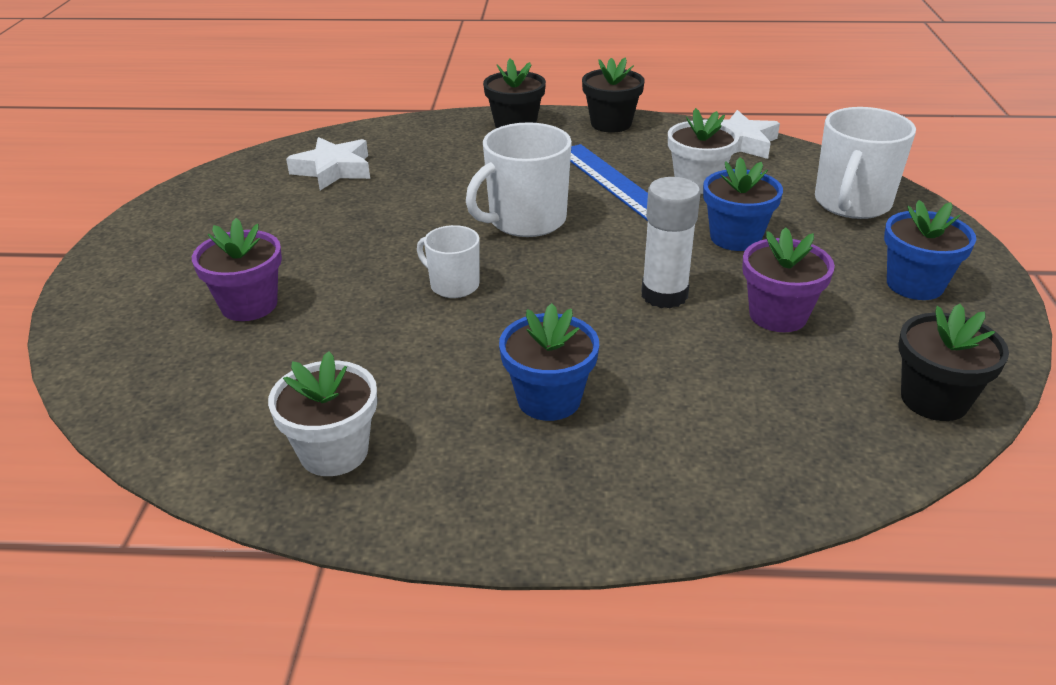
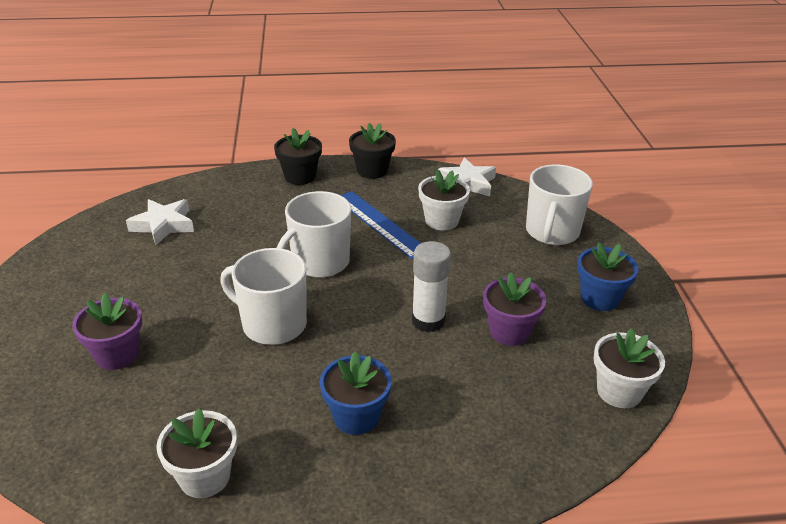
camera: 10 degrees left, 0 degrees up
white mug [417,225,480,298] -> white mug [220,248,307,345], size x1.75
blue flower pot [703,157,783,251] -> none
black flower pot [898,304,1009,421] -> white flower pot [593,328,665,408]

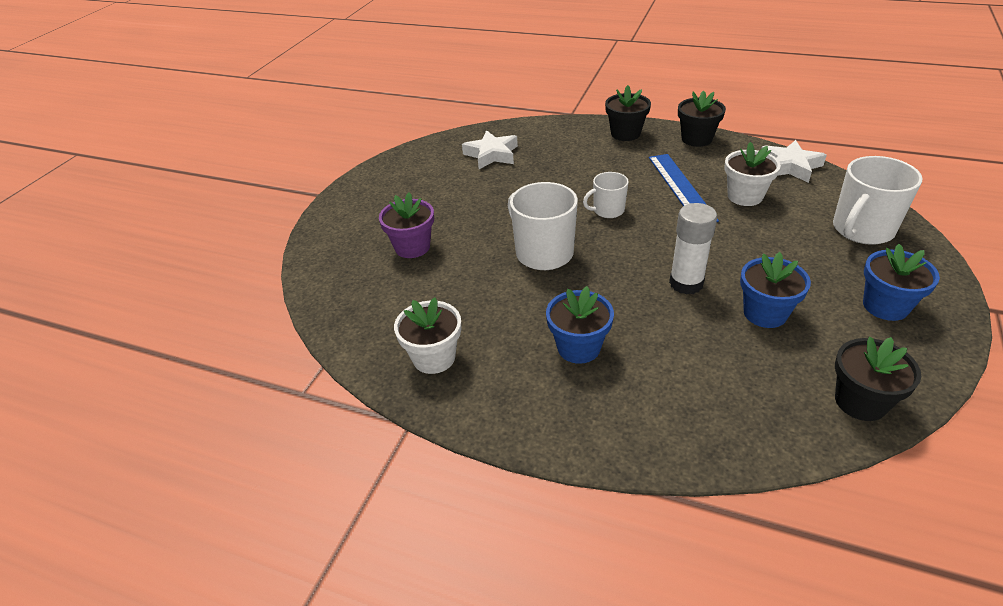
camera: 30 degrees right, 5 degrees up
white mug [277,191,351,278] -> white mug [583,172,629,218], size x0.57
purple flower pot [483,272,546,346] -> blue flower pot [740,252,811,328]
white flower pot [593,328,665,408] -> black flower pot [835,337,921,421]

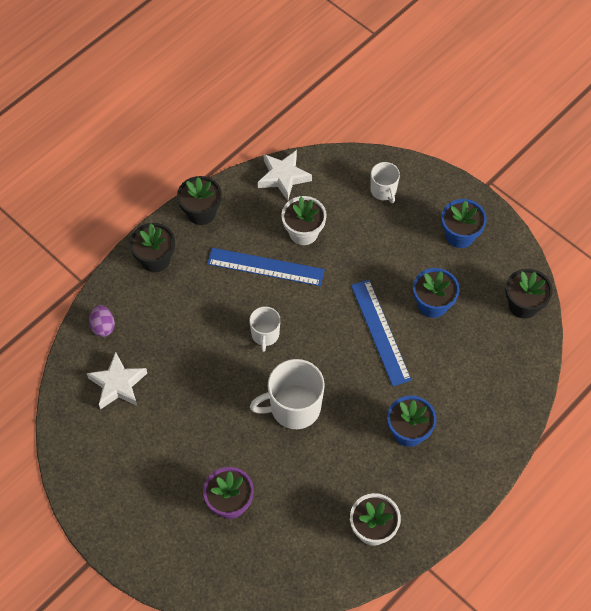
camera: 70 degrees left, 20 degrees up
white glue stick [669,203,717,295] -> blue ruler [351,280,411,386]
white mug [833,156,922,245] -> white mug [371,162,400,203], size x0.57
none -> purple egg [89,305,115,337]

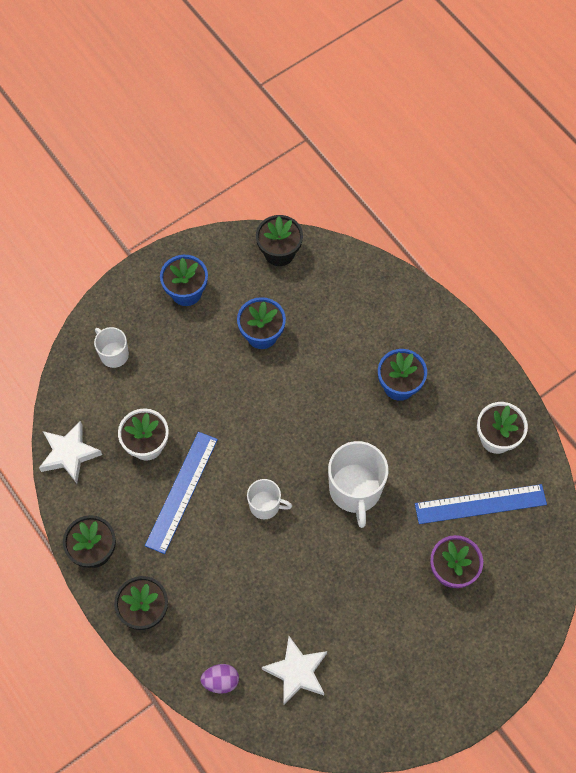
camera: 80 degrees left, 5 degrees up
blue ruler [351,280,411,386] -> blue ruler moved to [415,484,547,524]
white mug [371,162,400,203] -> white mug turned 120 degrees counterclockwise [94,327,129,368]

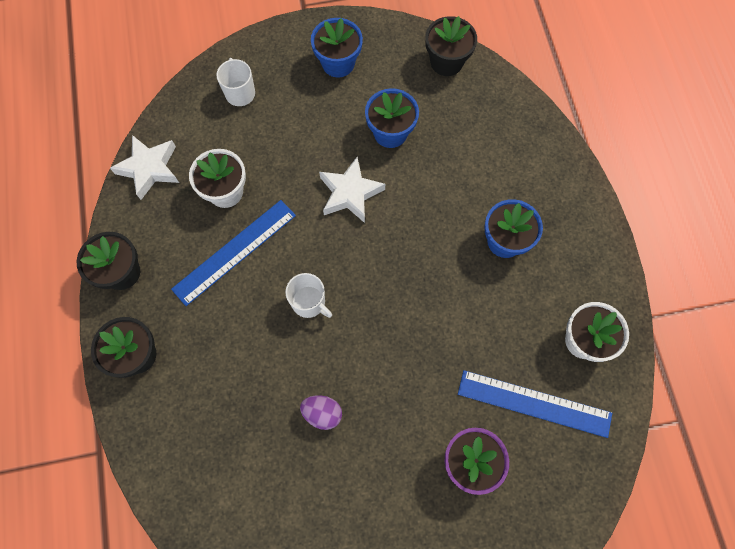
camera: 25 degrees right, 5 degrees up
purple egg [200,664,239,694] -> purple egg moved to [300,395,342,430]
white star [262,636,327,705] -> white star moved to [319,157,385,223]
white mug [328,441,388,528] -> none

